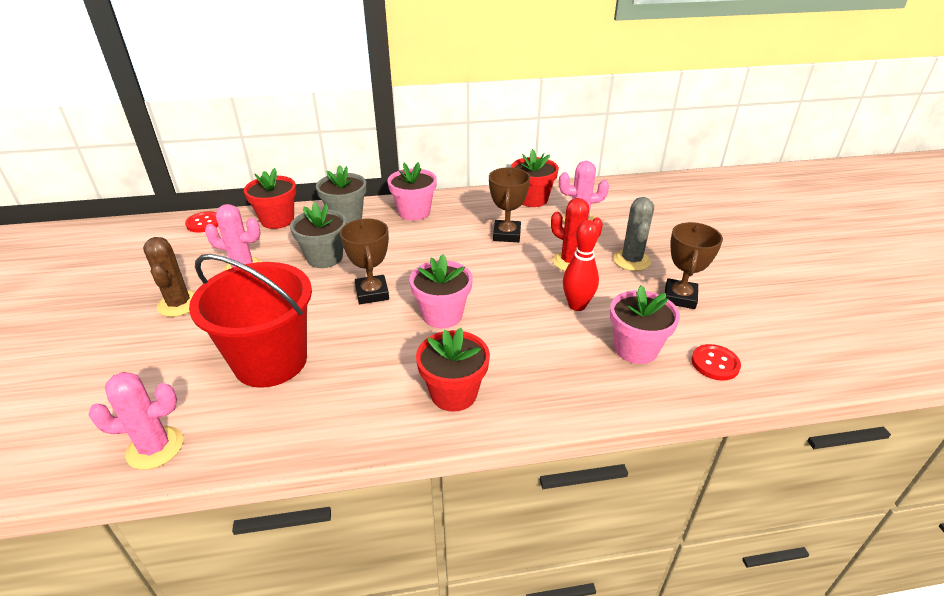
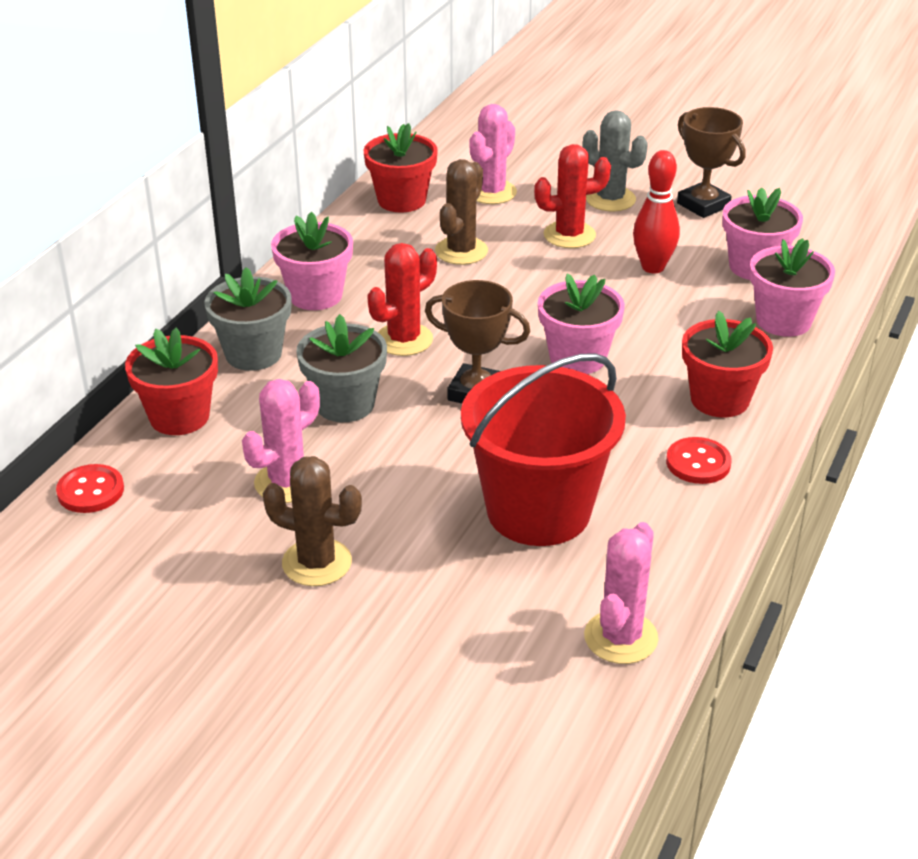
camera: 55 degrees left, 0 degrees up
brown trophy [489,167,530,242] -> brown cactus [435,159,488,265]
red button [691,344,741,381] -> red button moved to [666,437,732,484]
none -> red cactus [367,243,437,356]
none -> pink flower pot [750,238,835,337]

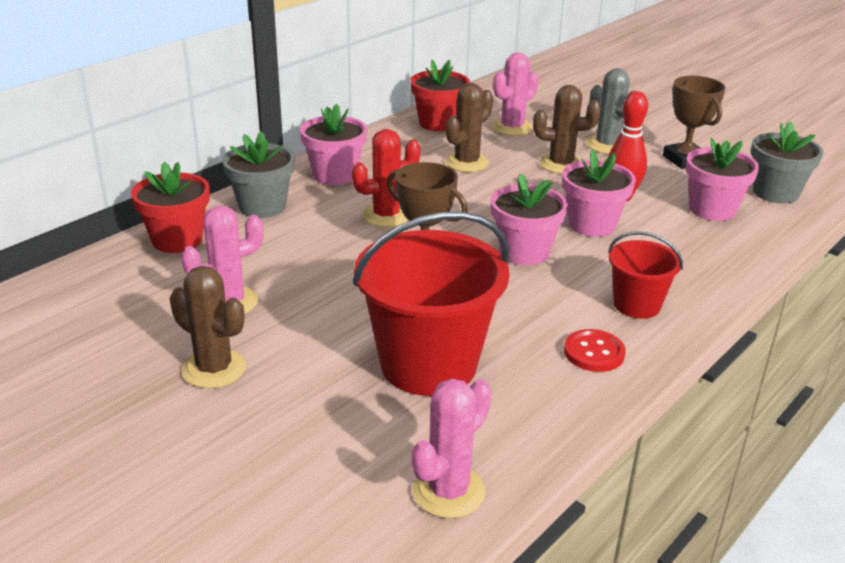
camera: 15 degrees right, 5 degrees down
red button [56,464,124,513] -> none
grey flower pot [296,314,387,422] -> grey flower pot moved to [751,121,824,204]
red cactus [534,144,611,248] -> brown cactus [533,85,601,174]
red flower pot [682,311,773,417] -> red bucket [608,231,683,319]
pink flower pot [750,238,835,337] -> pink flower pot moved to [562,149,636,237]

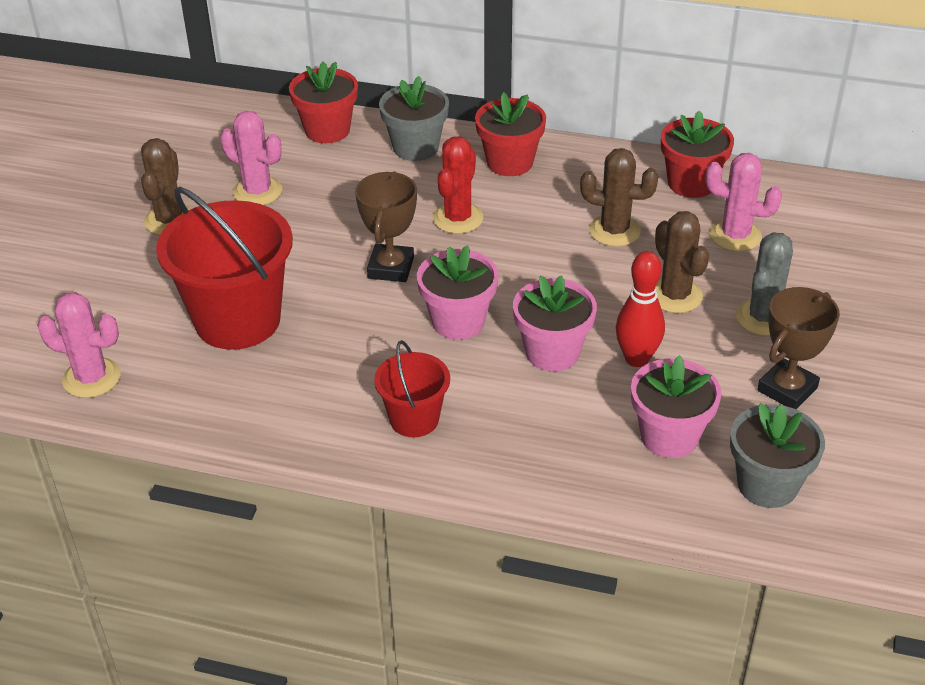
camera: 65 degrees right, 10 degrees up
pink flower pot [300,104,367,185] -> red flower pot [475,92,546,176]
red cactus [352,129,420,227] -> red cactus turned 75 degrees clockwise [433,137,483,234]
red button [564,329,626,372] -> none

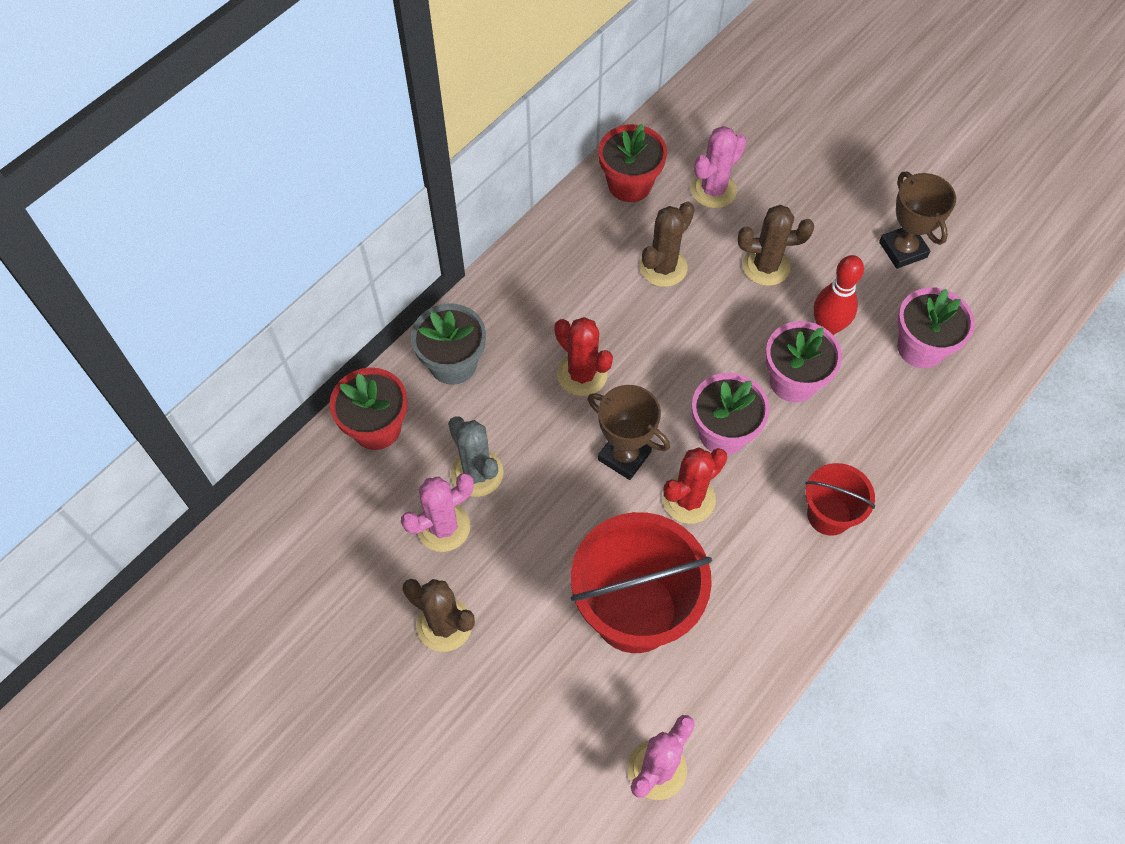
camera: 65 degrees left, 20 degrees up
red flower pot [475,92,546,176] -> none
grey flower pot [730,403,825,508] -> none
grey cactus [736,232,793,336] -> grey cactus moved to [448,416,504,497]
none -> red cactus [663,447,727,524]

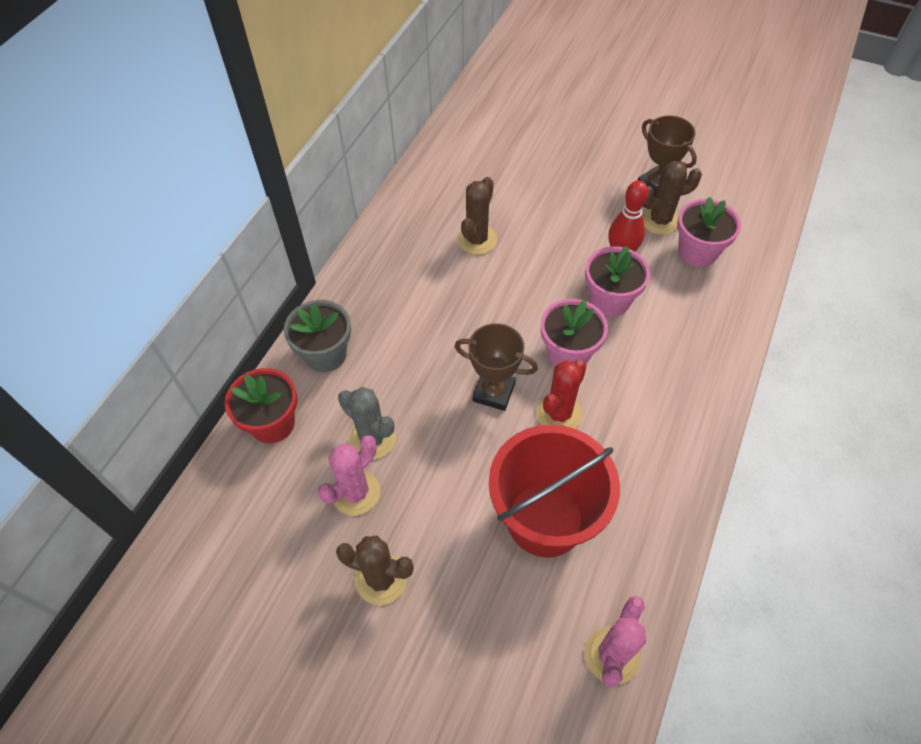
camera: 15 degrees left, 5 degrees down
red cactus [554,317,613,396] -> none
red flower pot [598,124,667,202] -> none
pink cactus [691,126,746,208] -> none
brown cactus [738,205,814,286] -> brown cactus moved to [642,161,702,235]
red bucket [805,463,875,536] -> none

